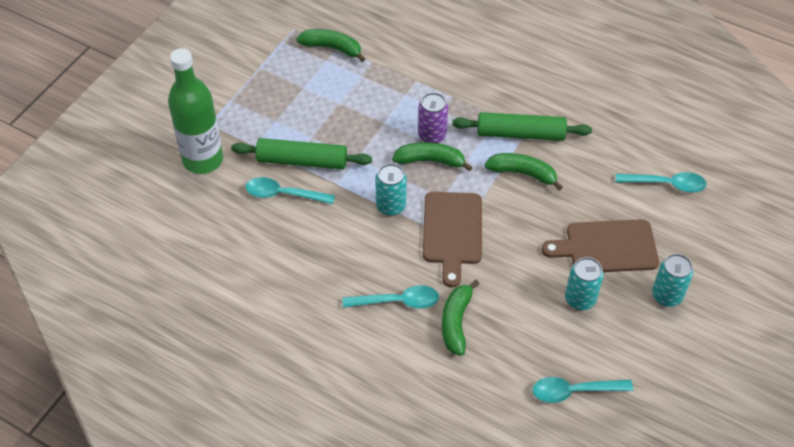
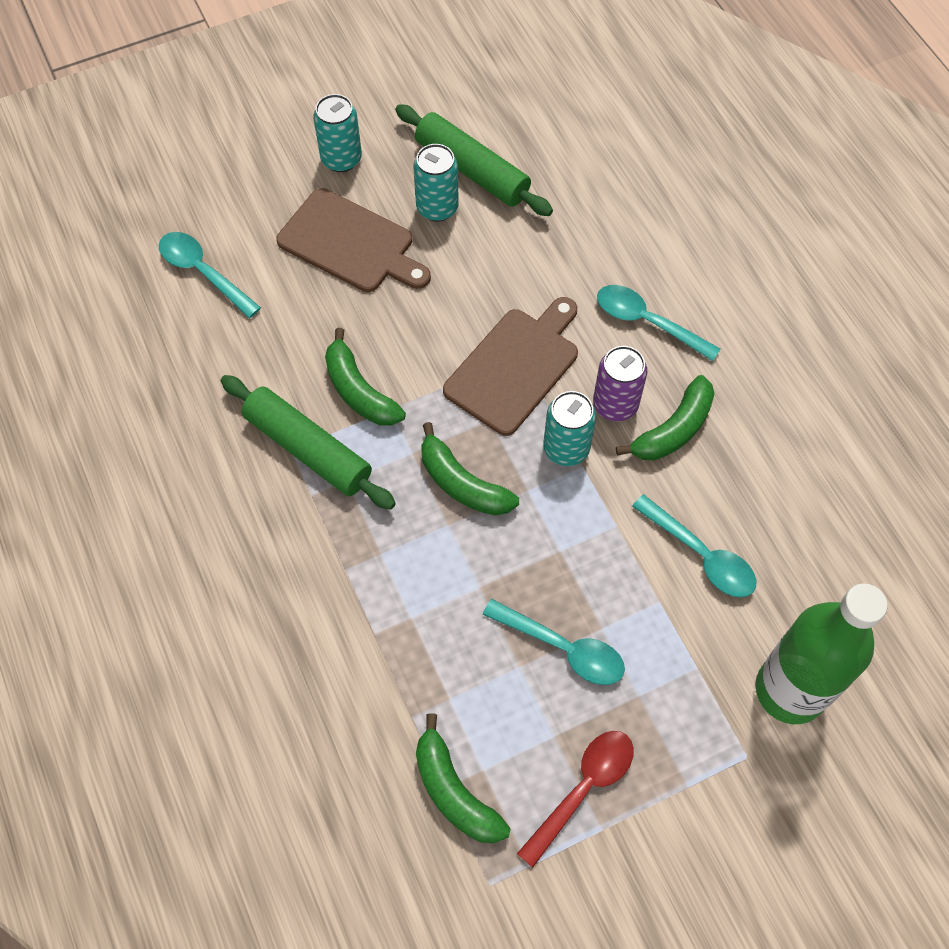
camera: 145 degrees left, 10 degrees up
green rolling pin [231,138,372,169] -> green rolling pin moved to [395,104,553,216]
purple can [418,93,448,143] -> purple can moved to [593,346,647,421]
green banana [442,280,479,356] -> green banana moved to [616,375,714,461]
turquoise spoon [532,377,633,403] -> turquoise spoon moved to [483,599,625,685]
none -> red spoon [517,731,634,868]

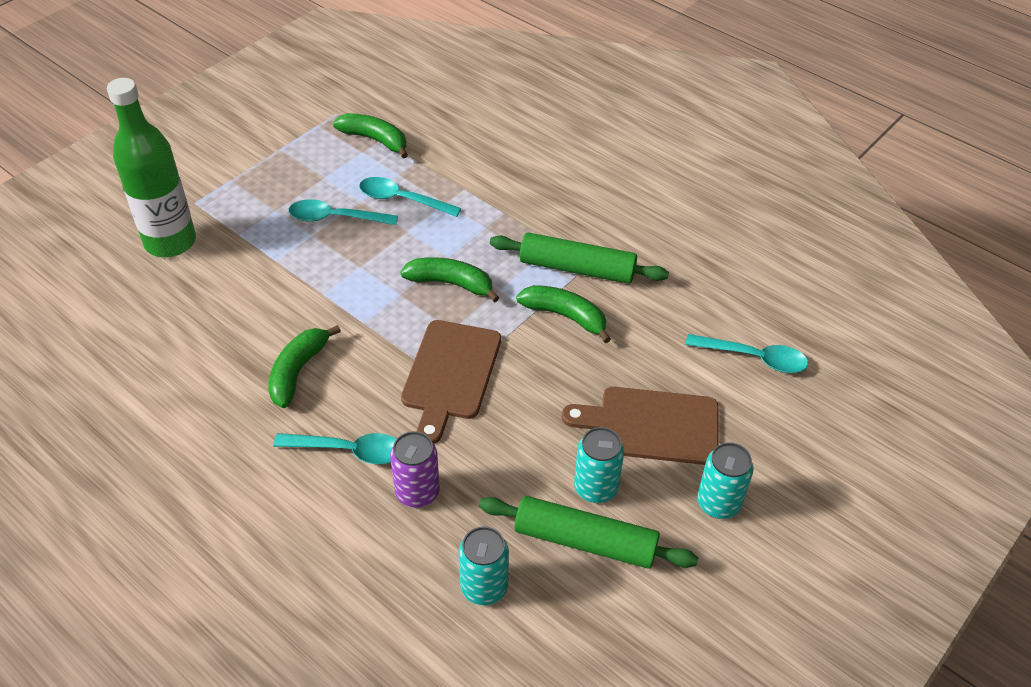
camera: 155 degrees right, 15 degrees down
red spoon [517,731,634,868] -> none
turquoise can [543,391,596,466] -> turquoise can moved to [459,526,509,605]
purple can [593,346,647,421] -> purple can moved to [390,431,440,508]
turquoise spoon [632,494,757,598] -> turquoise spoon moved to [359,177,461,217]

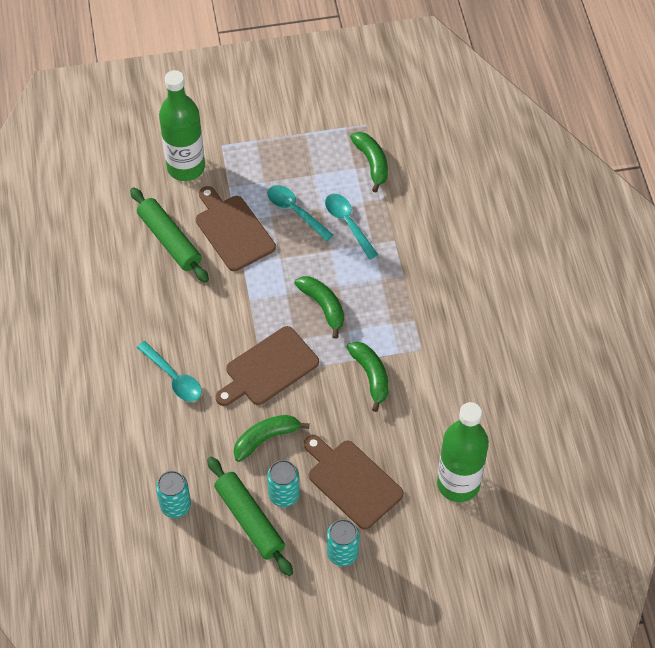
camera: 40 degrees right, 10 degrees up
green banana [268,325,341,408] -> green banana moved to [234,415,310,462]
purple can [390,431,440,508] -> none
green rolling pin [490,232,669,284] -> green rolling pin moved to [130,187,209,283]
turquoise spoon [685,334,808,373] -> green bottle [437,402,489,502]
none -> brown cutting board [196,186,276,271]

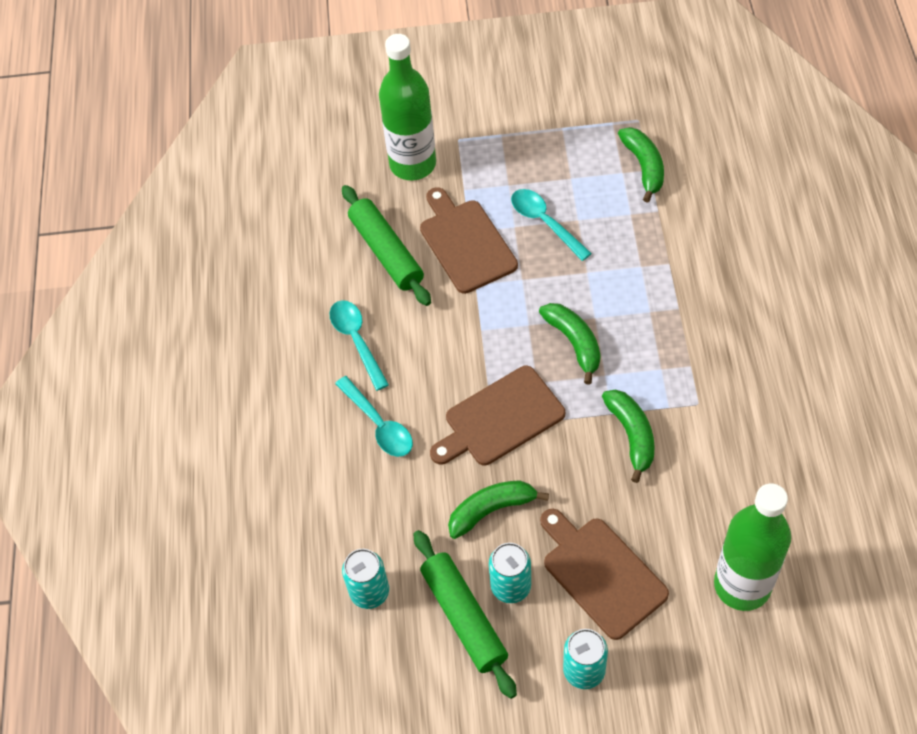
camera: 10 degrees right, 0 degrees up
turquoise spoon [325,194,378,260] -> turquoise spoon moved to [329,300,389,391]

